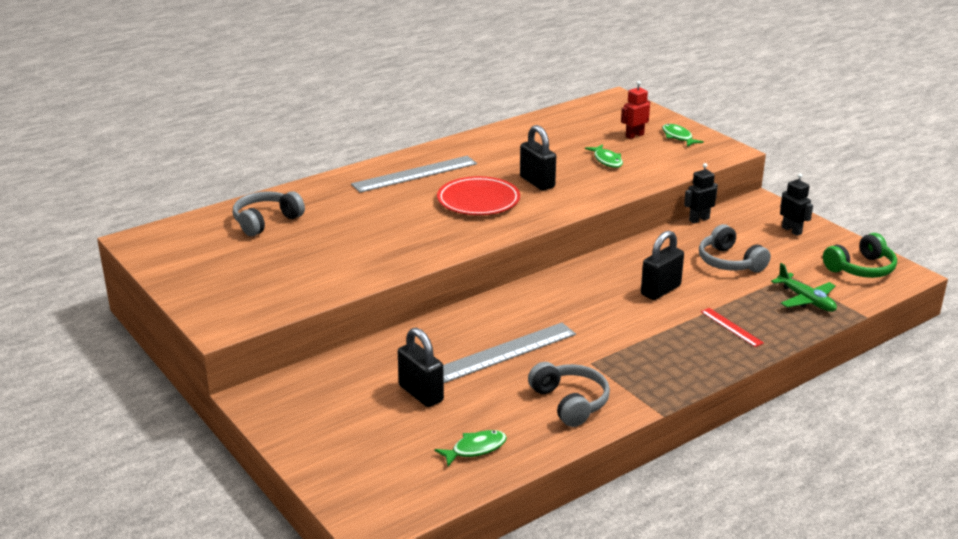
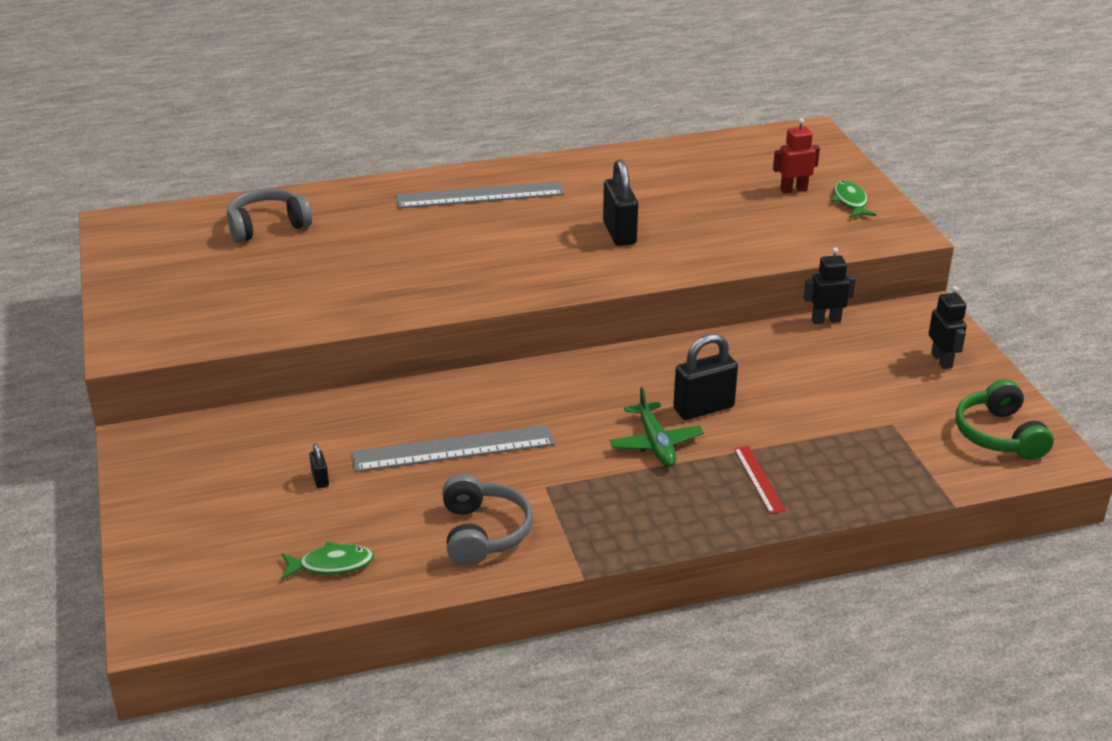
camera: 20 degrees right, 5 degrees up
black padlock [398,328,444,407] -> black padlock [309,443,329,488], size x0.46
red plate [437,176,520,215] -> none
green fish [585,144,623,168] -> none
grey headphones [699,224,771,272] -> none
green plane [771,263,837,312] -> green plane moved to [609,387,704,467]
green headphones [823,233,897,278] -> green headphones turned 90 degrees clockwise [956,379,1054,460]

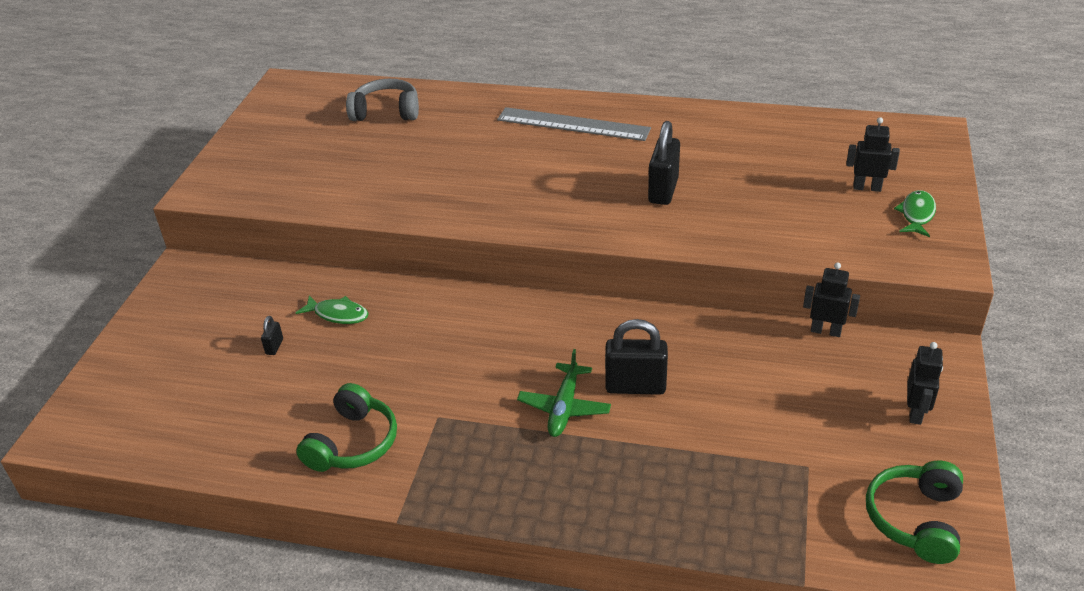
camera: 30 degrees right, 5 degrees up
green fish [282,541,374,579] -> green fish moved to [296,295,369,324]
grey ruler [352,425,555,472] -> none
grey headphones [442,474,533,566] -> green headphones [296,383,397,472]
red ruler [734,446,786,514] -> none
red robot [773,118,820,194] -> black robot [846,117,900,192]

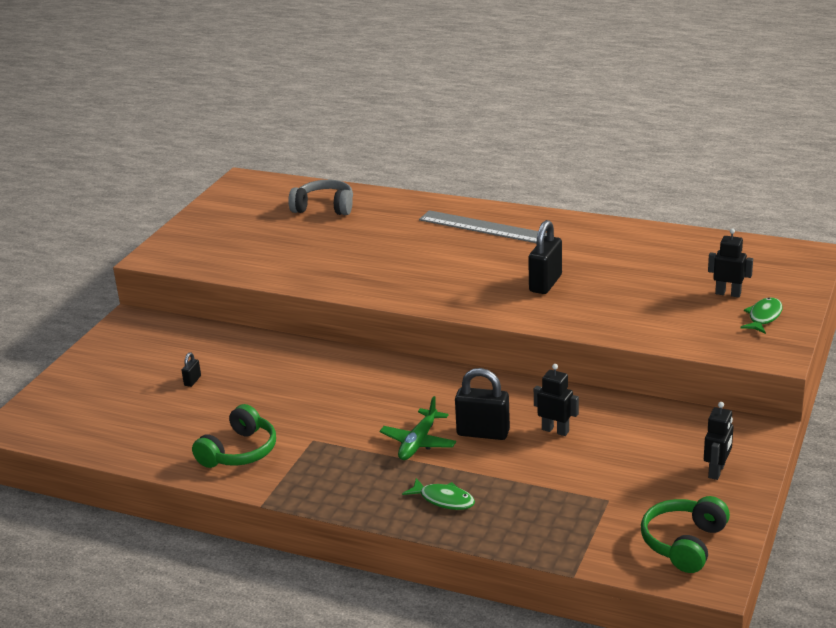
camera: 10 degrees right, 10 degrees down
green fish [296,295,369,324] -> green fish moved to [402,478,475,510]
black robot [803,262,860,337] -> black robot moved to [534,364,579,436]

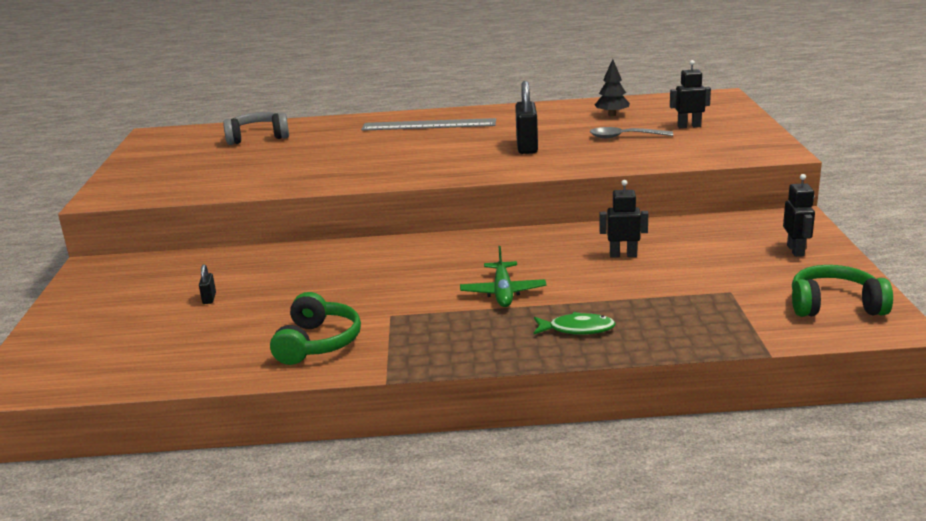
camera: 25 degrees left, 5 degrees down
black padlock [455,368,510,440] -> none
green headphones [641,496,730,573] -> green headphones turned 90 degrees clockwise [792,265,893,317]
green fish [740,298,783,334] -> none
none -> grey spoon [590,127,673,138]
none -> black tree [595,59,630,116]

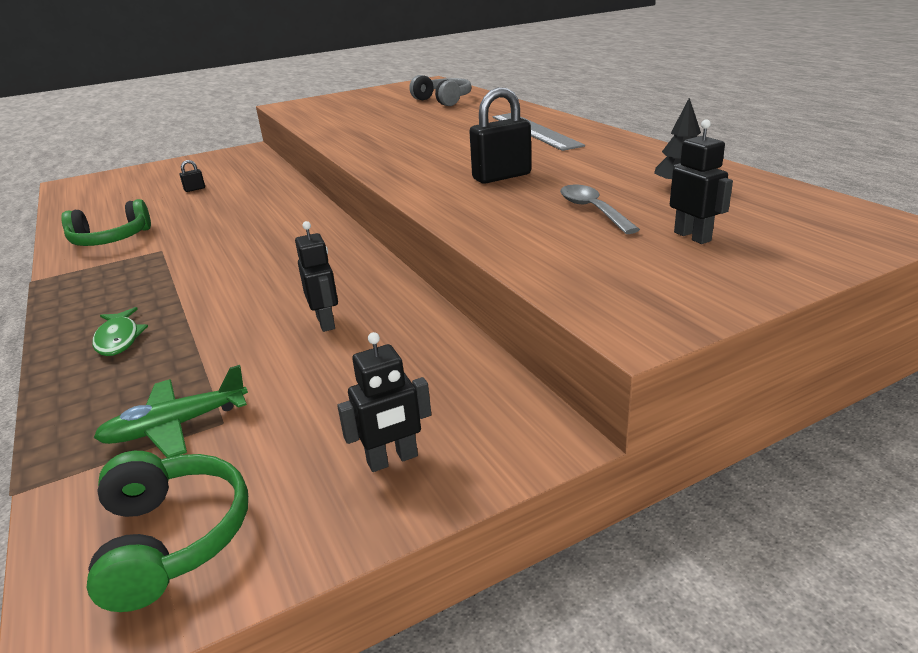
camera: 65 degrees right, 5 degrees up
green plane [460,246,546,307] -> green plane moved to [94,365,248,458]

